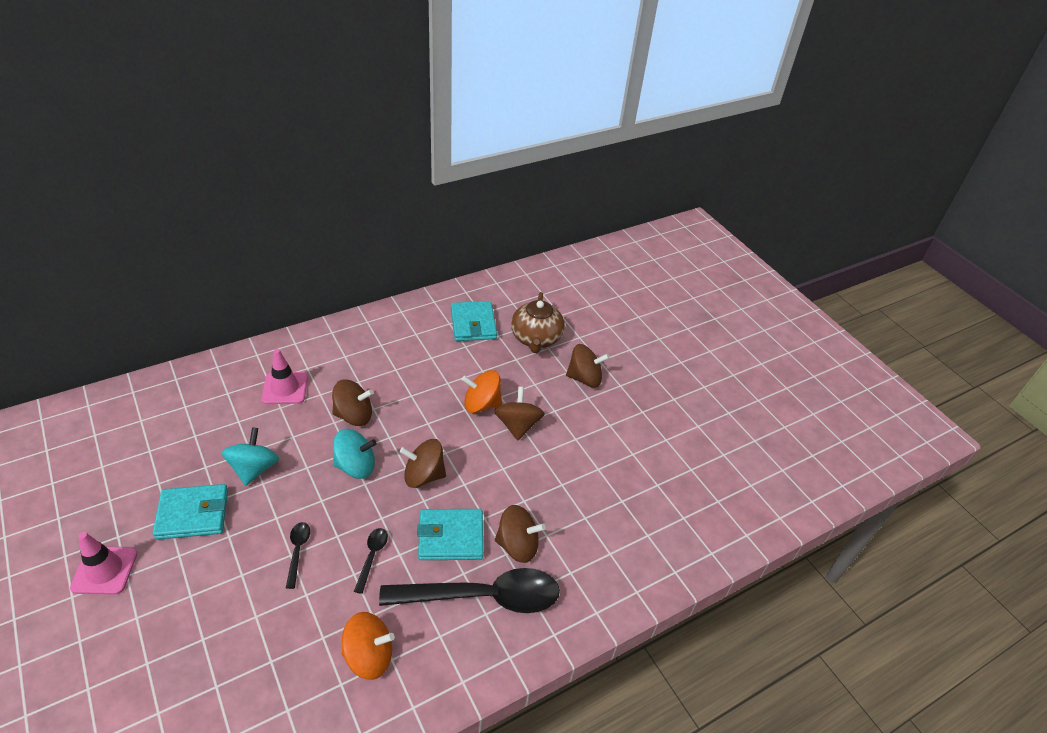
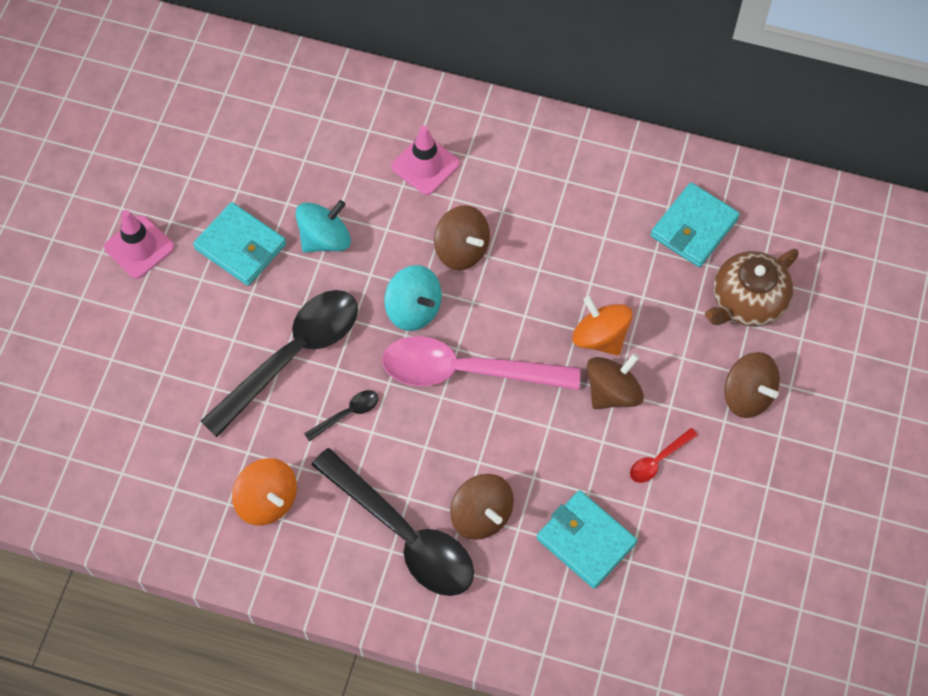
camera: 50 degrees right, 20 degrees up
black spoon [286,522,310,589] -> black spoon [200,290,358,437], size x2.41
brown spinning top [400,439,446,488] -> pink spoon [382,336,581,390]
turquoise wallet [417,509,483,560] -> turquoise wallet moved to [537,490,637,589]
none -> red spoon [630,428,697,483]

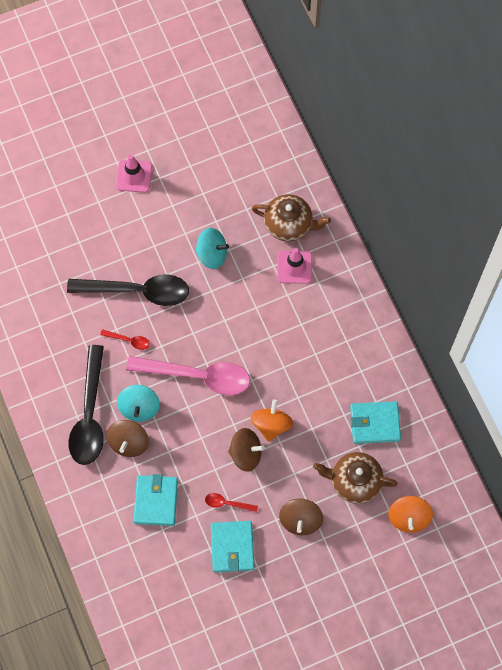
camera: 50 degrees right, 5 degrees up
turquoise wallet [193,202,286,286] -> turquoise wallet moved to [211,521,255,572]
orange spinning top [232,458,297,526] -> orange spinning top moved to [388,496,433,533]
black spoon [304,390,379,441] -> red spoon [100,329,150,350]
pink spoon [382,336,581,390] -> pink spoon turned 135 degrees clockwise [126,356,250,395]
turquoise spinning top [384,265,442,331] -> turquoise spinning top moved to [117,385,160,422]
brown spinning top [434,205,490,270] -> none
none -> brown teapot [252,194,331,242]

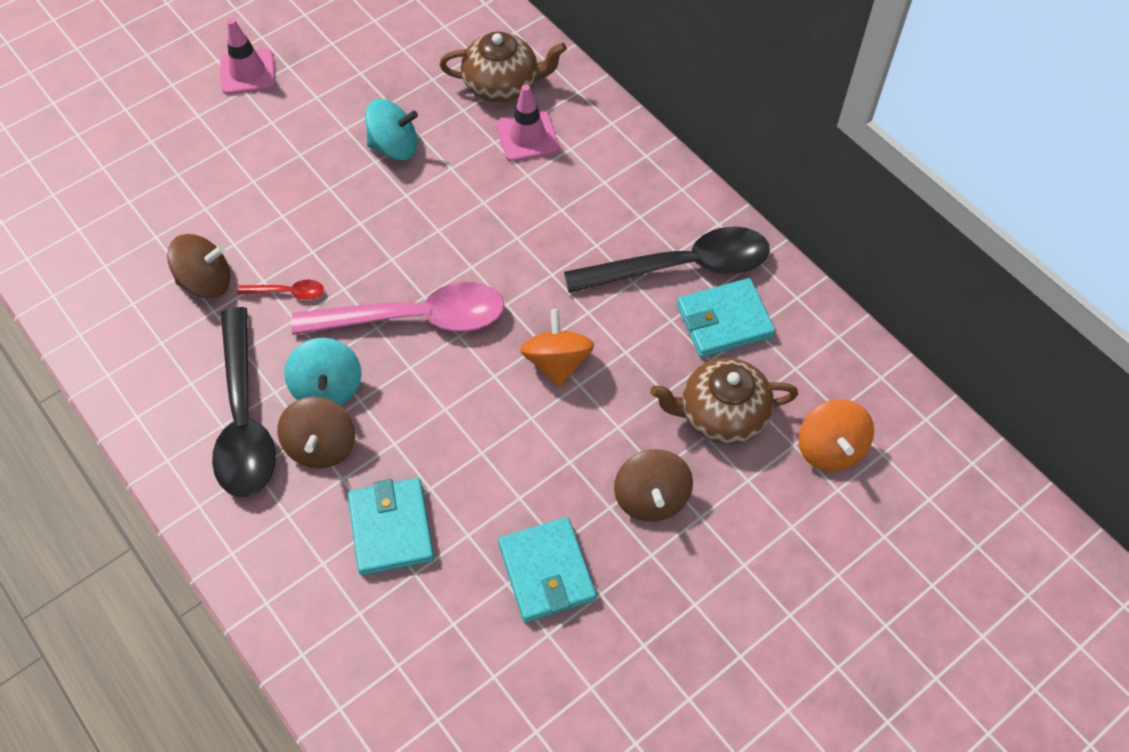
camera: 15 degrees left, 10 degrees down
black spoon [67,274,189,306] -> black spoon moved to [564,226,770,293]
red spoon [205,493,258,512] -> none
brown spinning top [228,428,265,472] -> brown spinning top moved to [167,234,231,298]

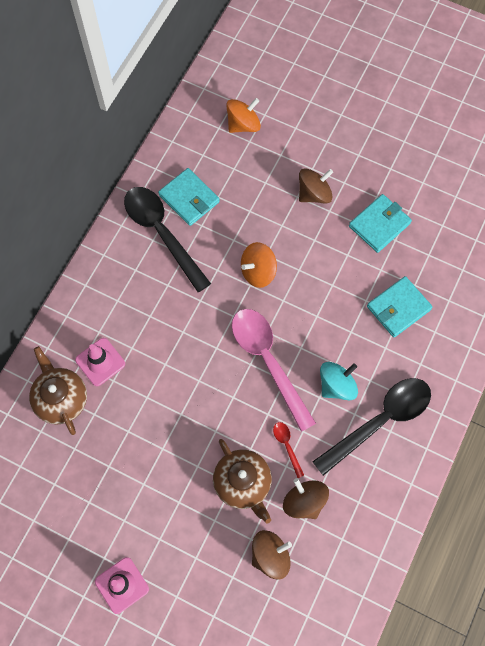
camera: 115 degrees left, 10 degrees up
brown spinning top [277,397,355,469] -> brown spinning top moved to [252,530,292,579]
turquoise spinning top [365,99,418,160] -> none
brown teapot [650,358,798,444] -> brown teapot moved to [213,439,272,524]

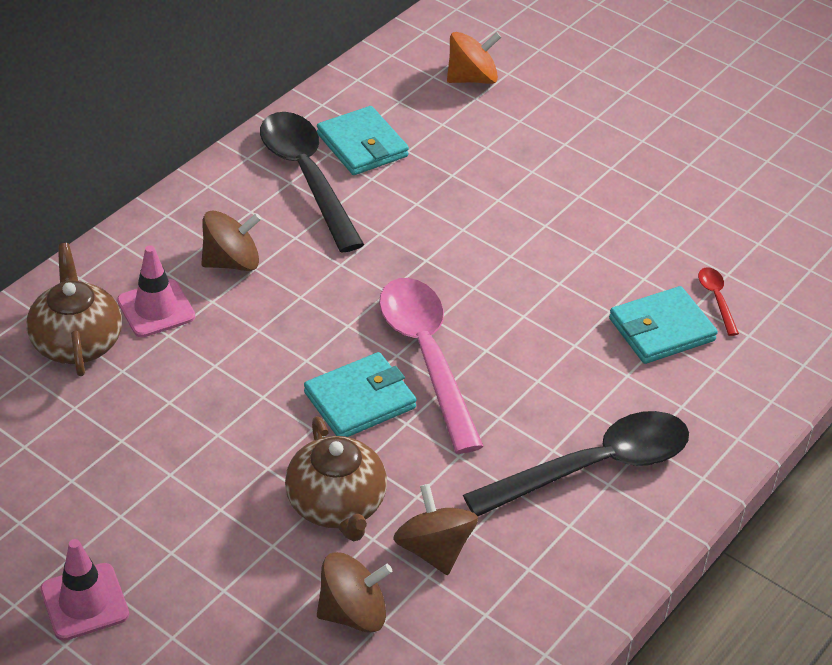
camera: 10 degrees right, 25 degrees down
orange spinning top [241,242,277,288] -> none
red spoon [273,422,304,478] -> red spoon moved to [698,267,739,336]
brown spinning top [299,169,333,203] -> brown spinning top moved to [201,211,261,271]
turquoise spinning top [320,362,358,400] -> none
turquoise wallet [349,194,412,253] -> turquoise wallet moved to [304,352,416,437]

